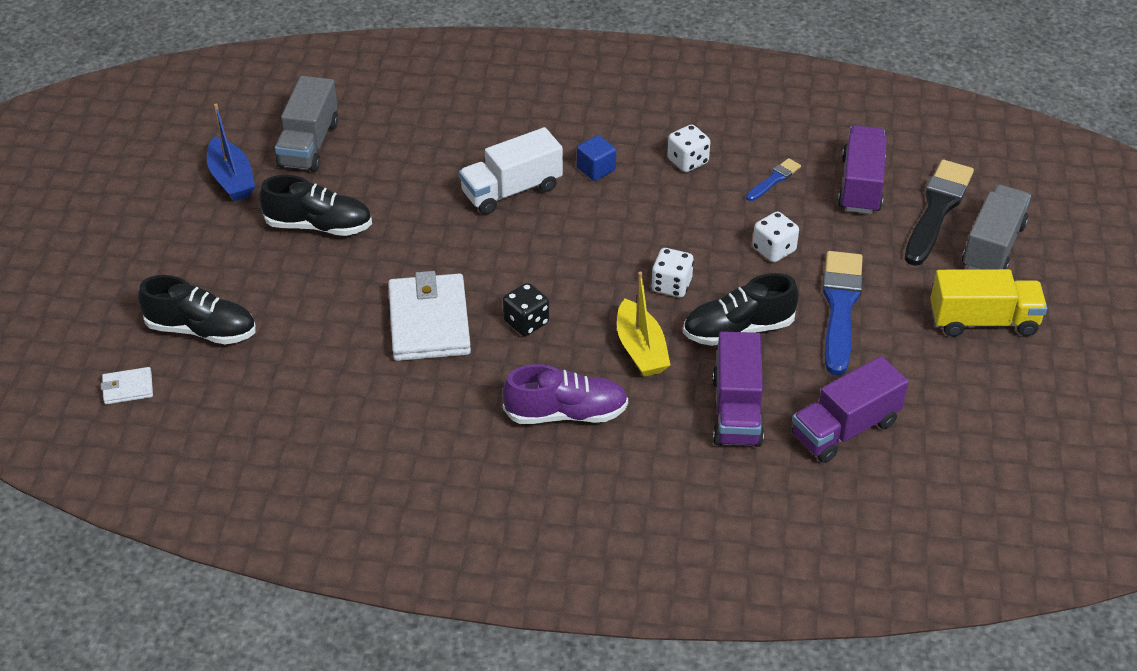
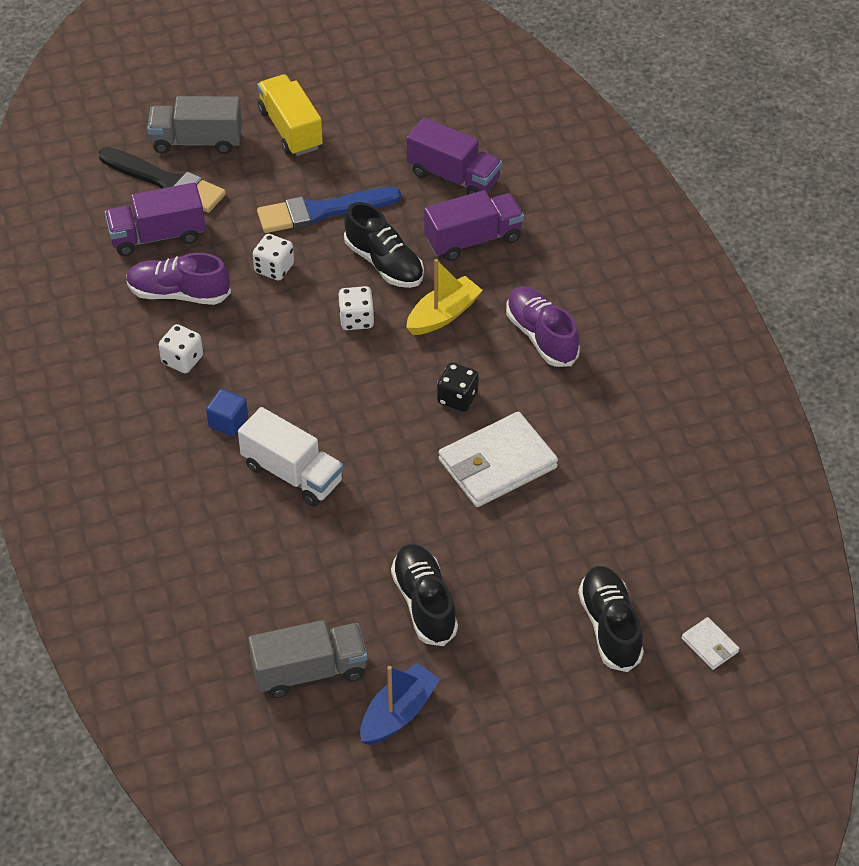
camera: 115 degrees left, 5 degrees up
blue brush [746,158,801,201] -> purple shoe [126,253,231,305]
black brush [905,160,974,266] -> black brush turned 150 degrees counterclockwise [99,147,226,213]

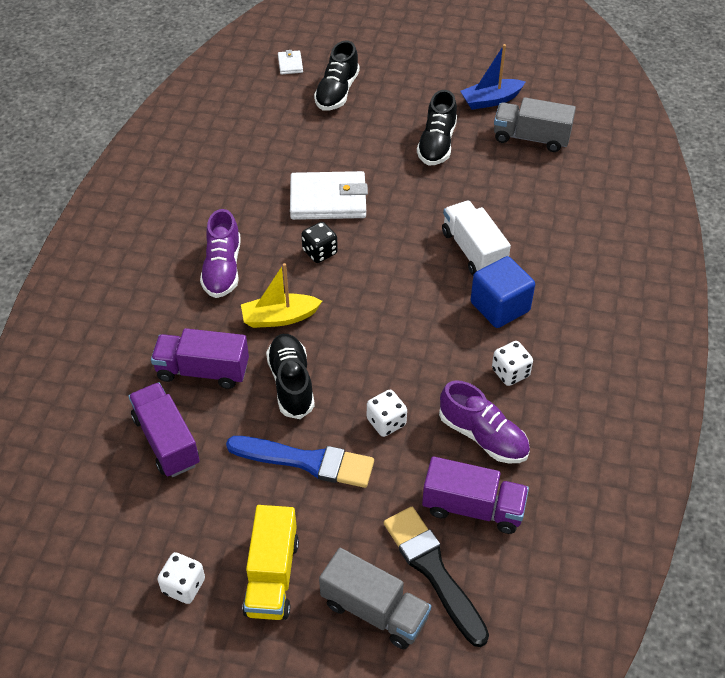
camera: 150 degrees left, 0 degrees up
blue cube [206,389,248,436] -> blue cube [471,256,535,328], size x1.73
white dice [339,286,375,330] -> white dice moved to [157,552,205,604]

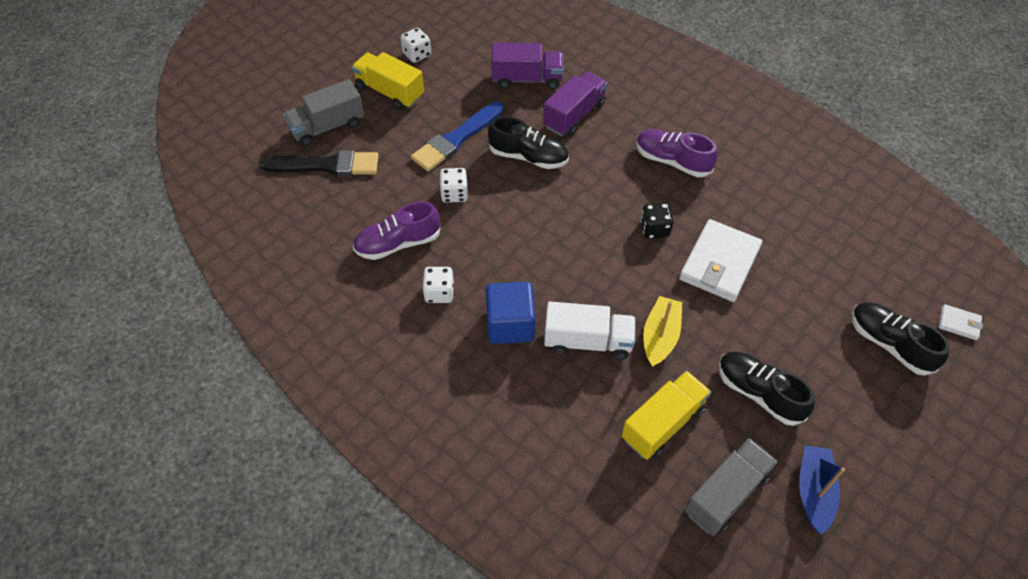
camera: 120 degrees right, 5 degrees up
yellow boat [241,263,322,328] -> yellow boat moved to [643,296,682,367]
purple truck [422,456,529,534] -> none
none -> yellow truck [622,371,711,460]

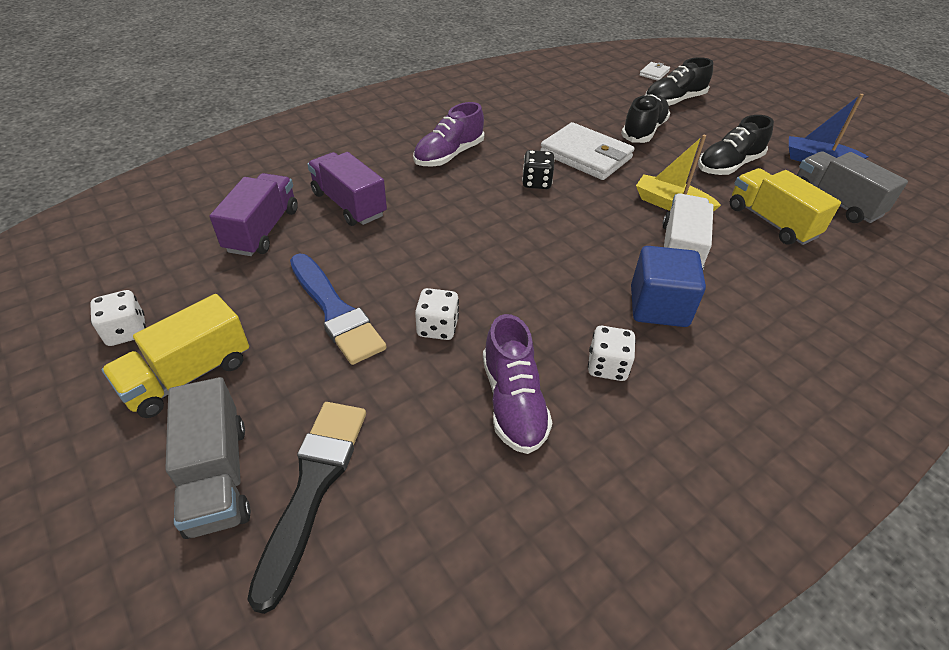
camera: 80 degrees left, 10 degrees down
black shoe [488,116,569,169] -> black shoe moved to [621,94,670,143]

